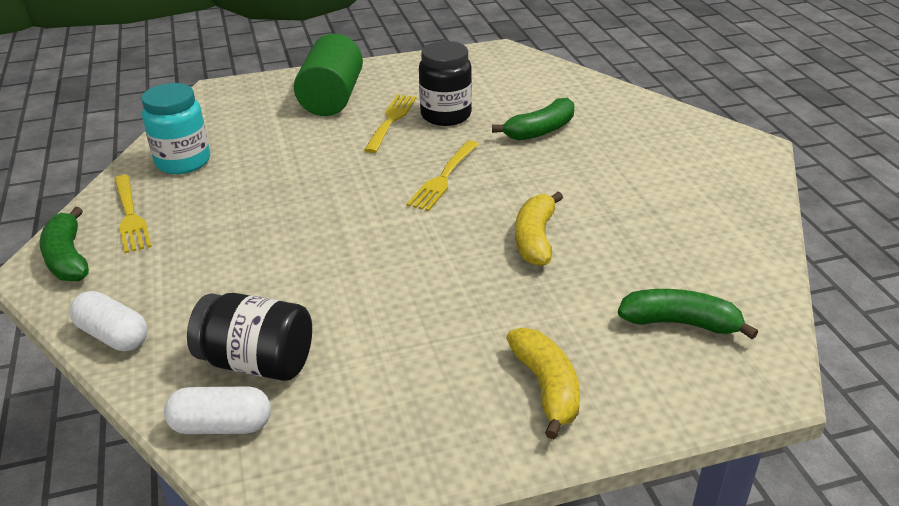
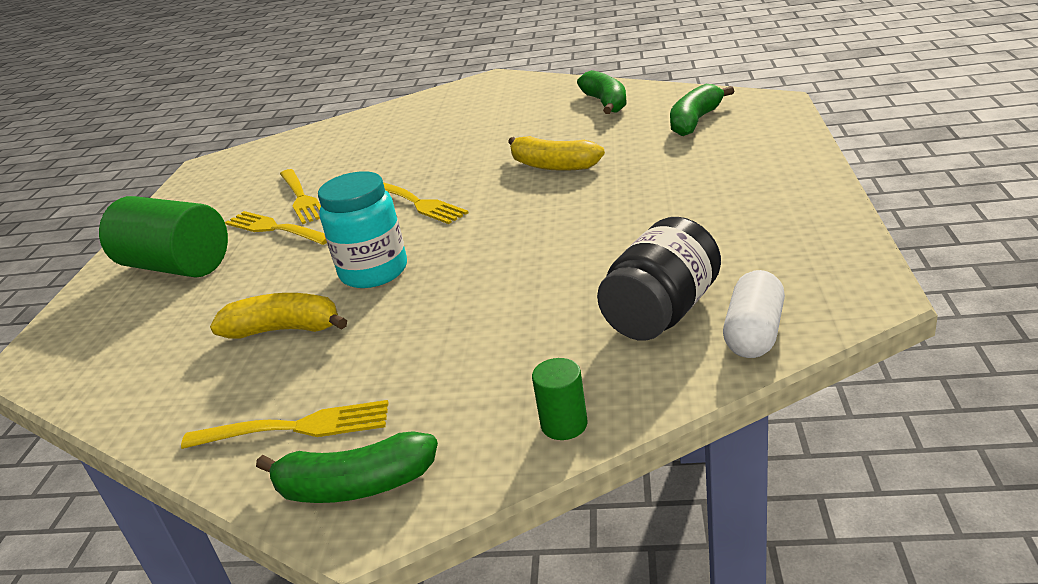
camera: 65 degrees left, 5 degrees down
white capsule [69,291,148,351] -> green cylinder [532,358,588,440]
turquoise jar [141,83,210,174] -> turquoise jar moved to [318,171,407,288]
black jar [419,41,472,126] -> yellow fork [280,169,321,224]
green banana [492,98,574,141] -> green banana moved to [577,70,627,114]
yellow banana [506,328,580,439] -> yellow banana moved to [210,293,347,339]

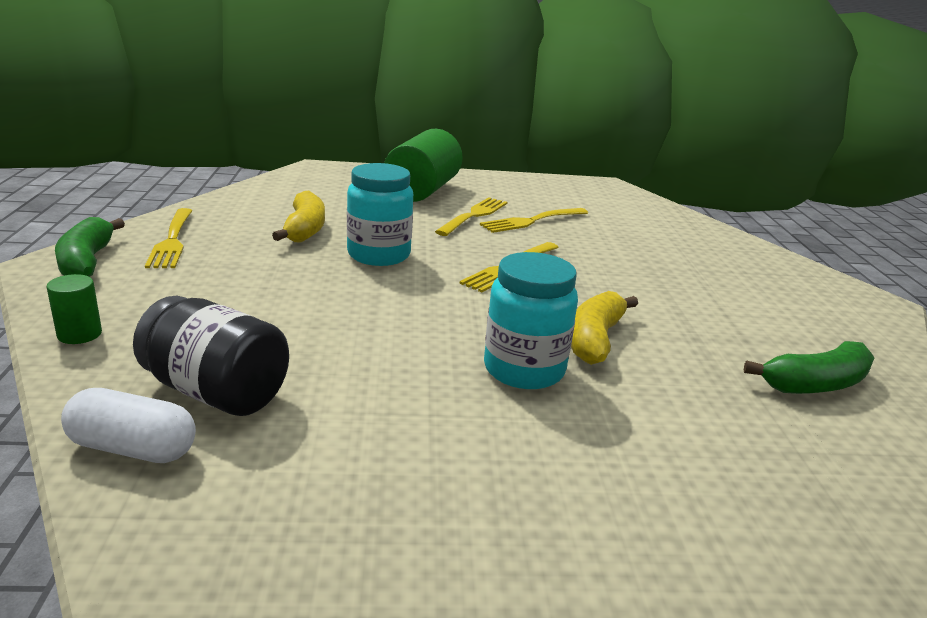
camera: 75 degrees right, 5 degrees down
green banana [670,84,734,136] -> none
none -> turquoise jar [484,252,578,389]

